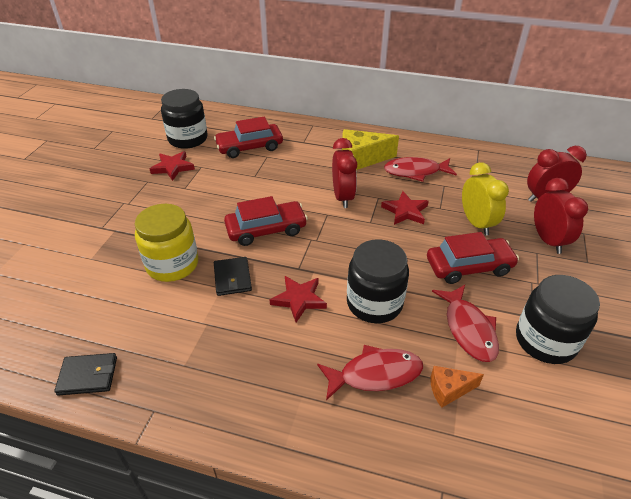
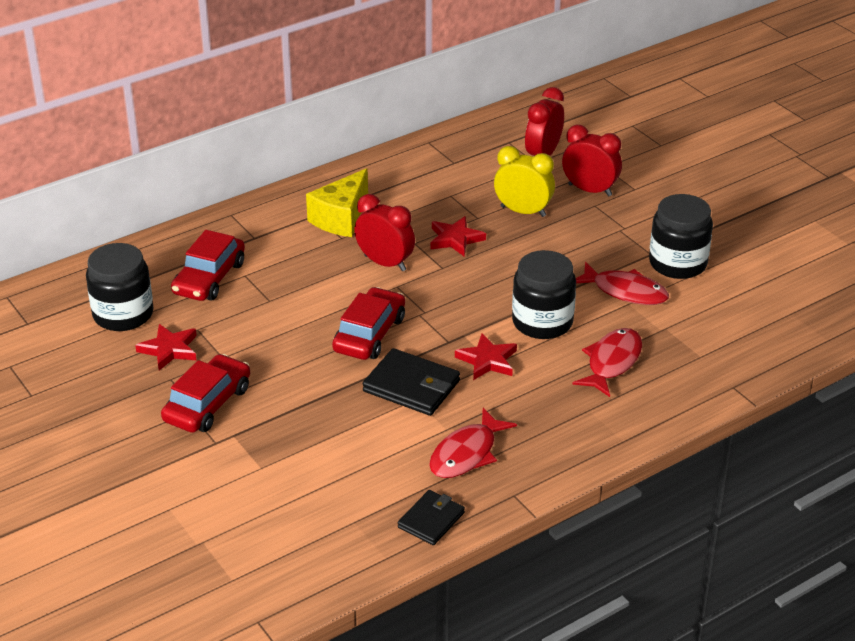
camera: 50 degrees left, 5 degrees down
yellow jar [135,204,198,282] -> none
black wallet [214,257,252,296] -> black wallet [362,348,460,416], size x1.54
red fish [384,157,457,182] -> red fish moved to [429,408,517,478]
red car [427,232,519,284] -> red car moved to [161,354,250,433]
orange cheese [431,366,484,408] -> none

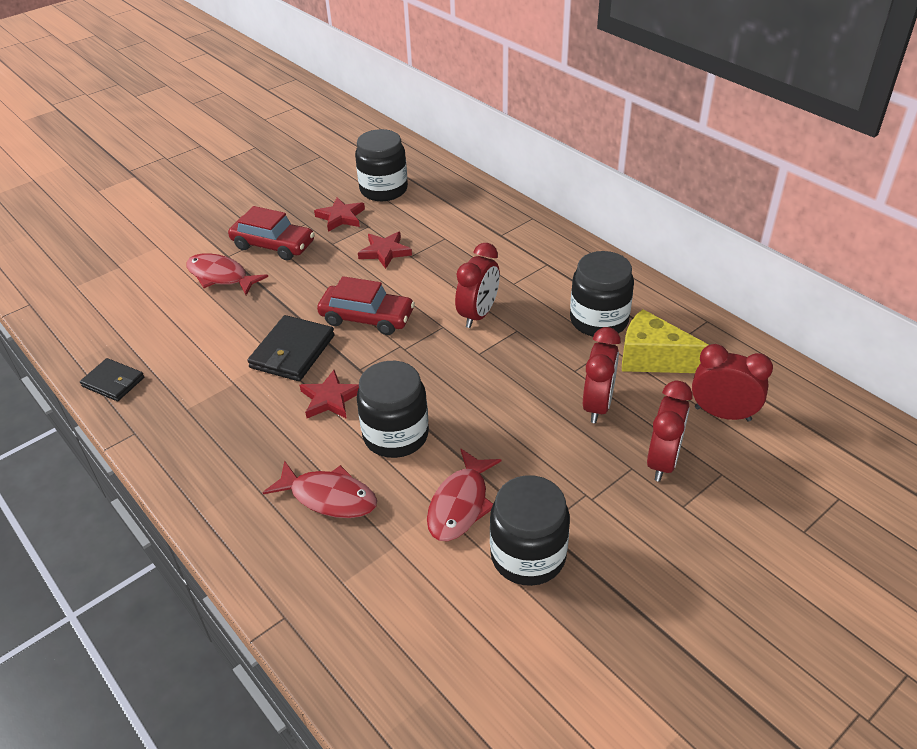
camera: 85 degrees right, 5 degrees up
red car [171,230,245,301] -> none
yellow cheese [306,168,368,237] -> yellow cheese moved to [622,309,709,373]
red fish [429,408,517,478] -> red fish moved to [186,253,268,295]
red star [430,216,486,256] -> red star moved to [358,232,412,269]
yellow clock [494,146,555,217] -> red clock [583,327,621,423]
none -> black jar [570,251,634,337]

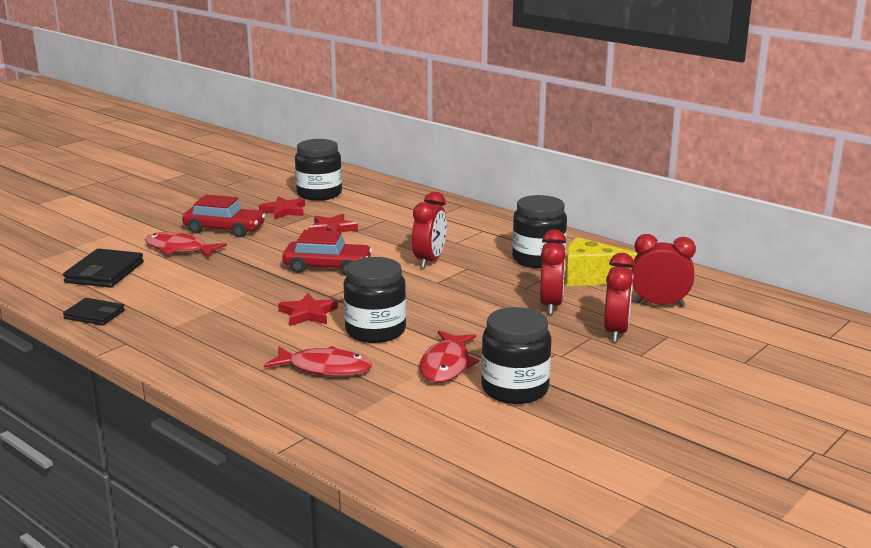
camera: 10 degrees left, 20 degrees down
black wallet [247,315,335,381] -> black wallet moved to [63,249,144,288]

